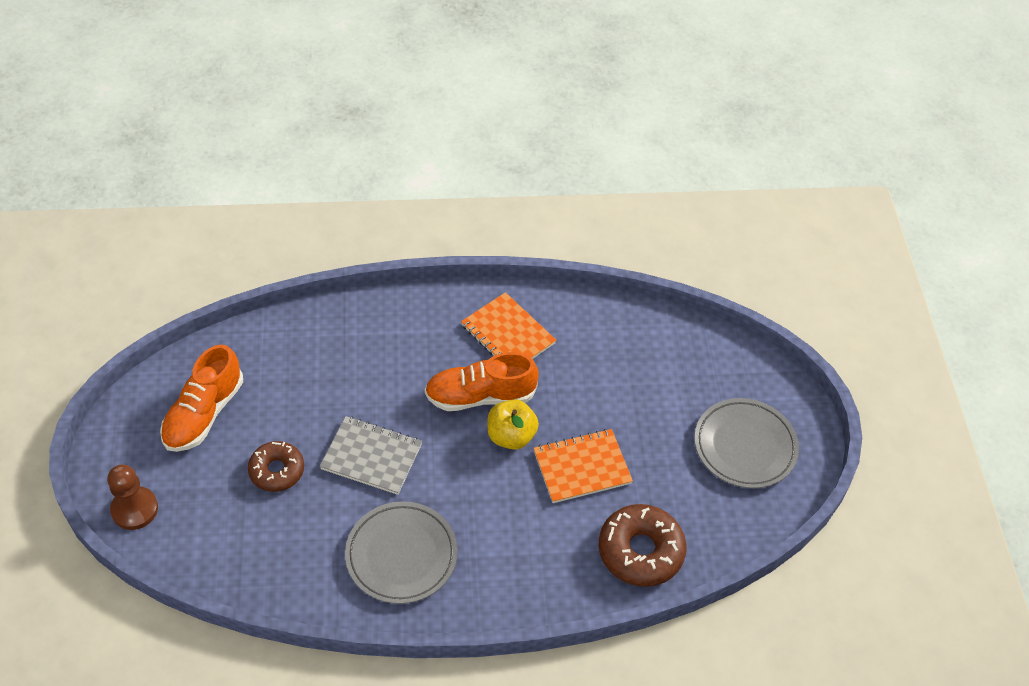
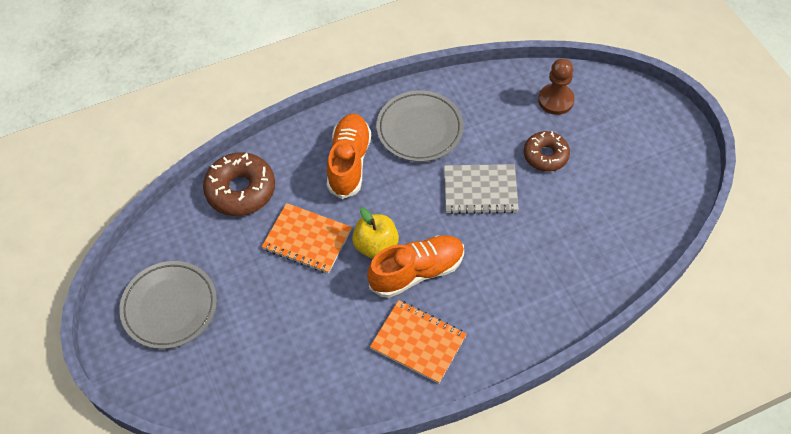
camera: 165 degrees right, 5 degrees up
brown pawn [107,464,158,530] -> brown pawn moved to [538,58,575,115]
orange shoe [160,344,243,452] -> orange shoe moved to [327,114,371,199]
orange notebook [533,429,633,503] -> orange notebook turned 60 degrees clockwise [262,203,352,274]

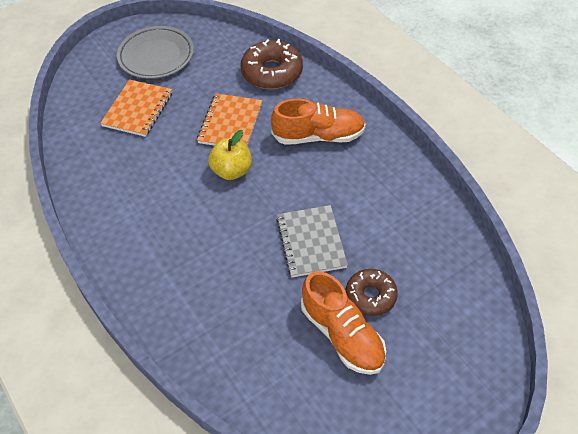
camera: 80 degrees right, 5 degrees down
orange shoe [367,235,464,298] -> orange shoe moved to [301,271,386,375]
orange notebook [370,300,467,384] -> orange notebook moved to [100,79,172,137]
grey plate [376,90,464,162] -> none
brown pawn [538,58,575,115] -> none

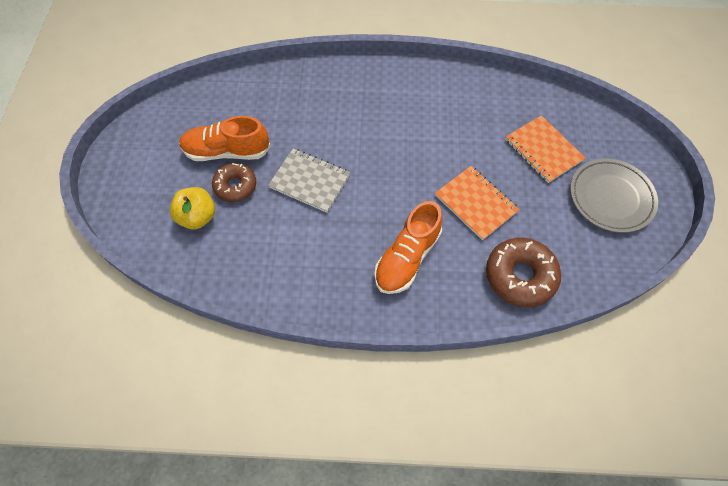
camera: 125 degrees right, 10 degrees up
yellow apple [208,130,252,180] -> yellow apple moved to [170,187,215,230]

